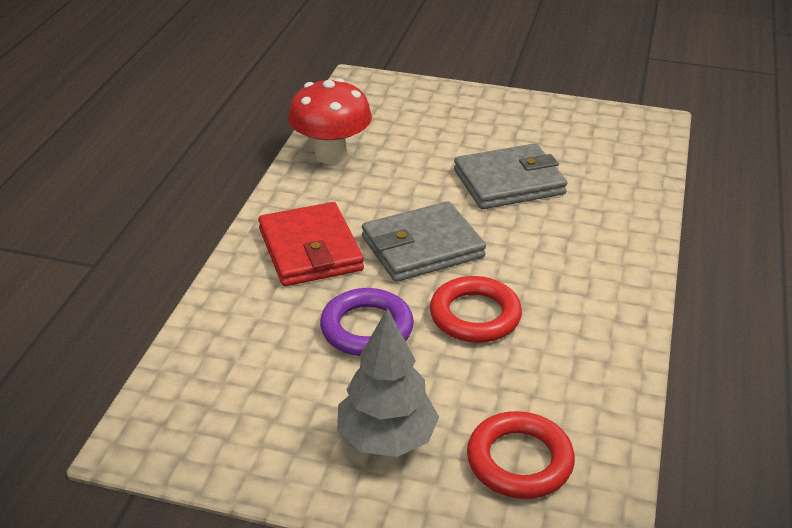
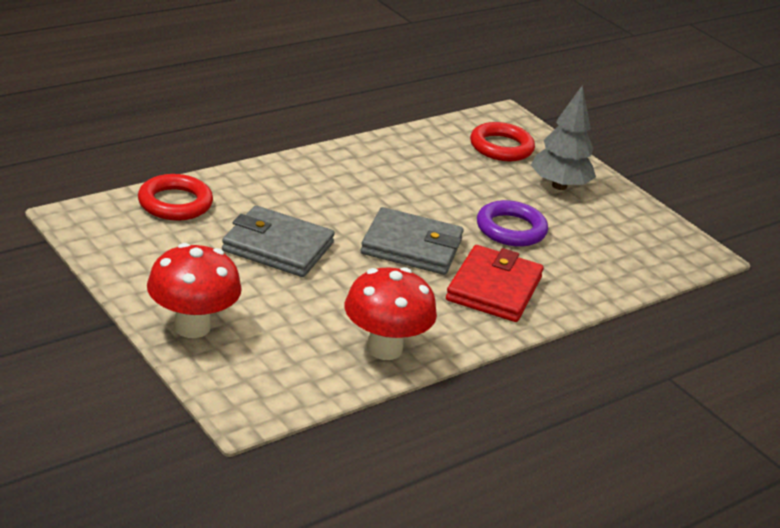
camera: 145 degrees left, 5 degrees down
red ring [430,276,522,343] -> red ring moved to [138,174,213,221]
none -> red mushroom [147,243,242,338]

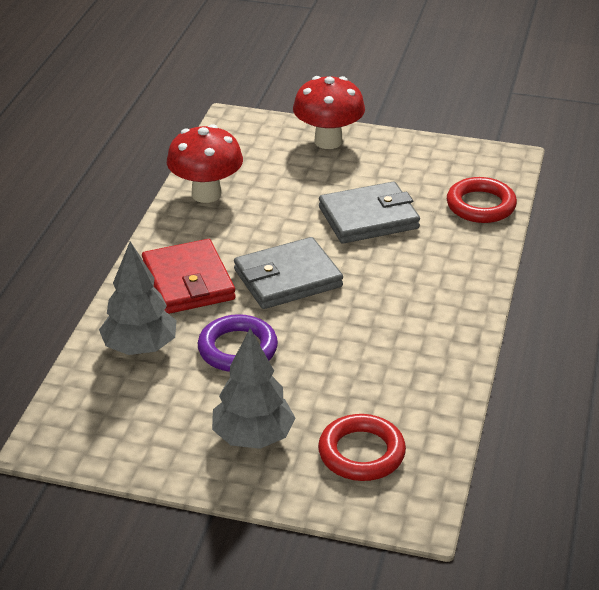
camera: 145 degrees right, 5 degrees up
none -> grey tree [99,241,177,355]

